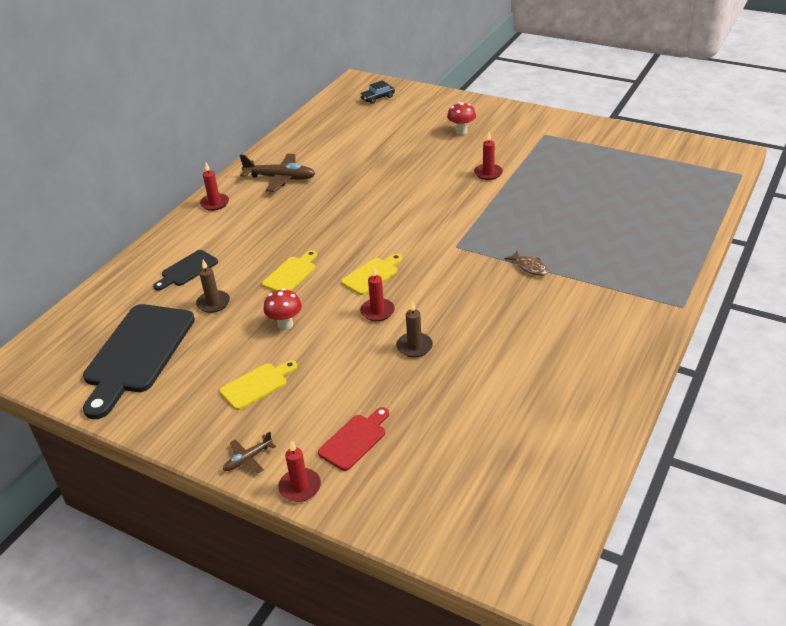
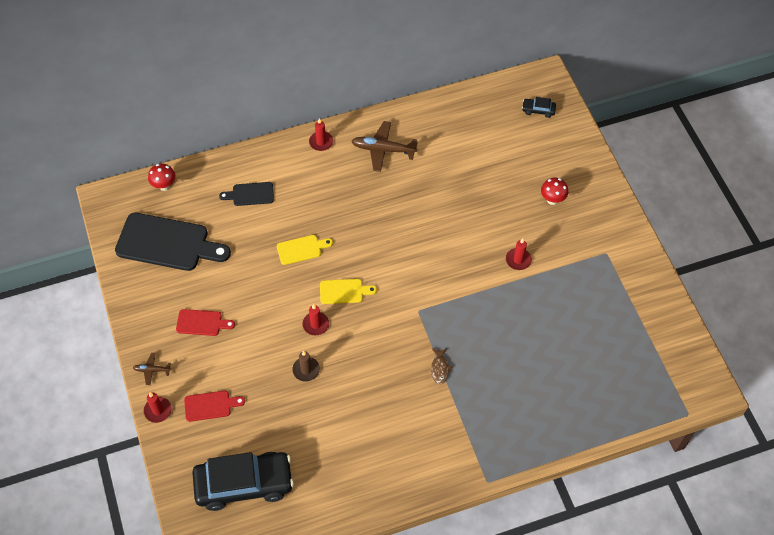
camera: 40 degrees right, 20 degrees up
black cutting board [83,304,195,419] -> black cutting board turned 135 degrees counterclockwise [115,213,231,271]
brown candle [196,260,230,313] -> none
yellow cutting board [220,360,297,410] -> red cutting board [176,309,235,336]
brown plane [240,154,316,192] -> brown plane turned 135 degrees clockwise [351,121,418,172]
red mushroom [264,288,302,330] -> red mushroom moved to [148,164,175,191]
none -> black car [192,452,294,511]

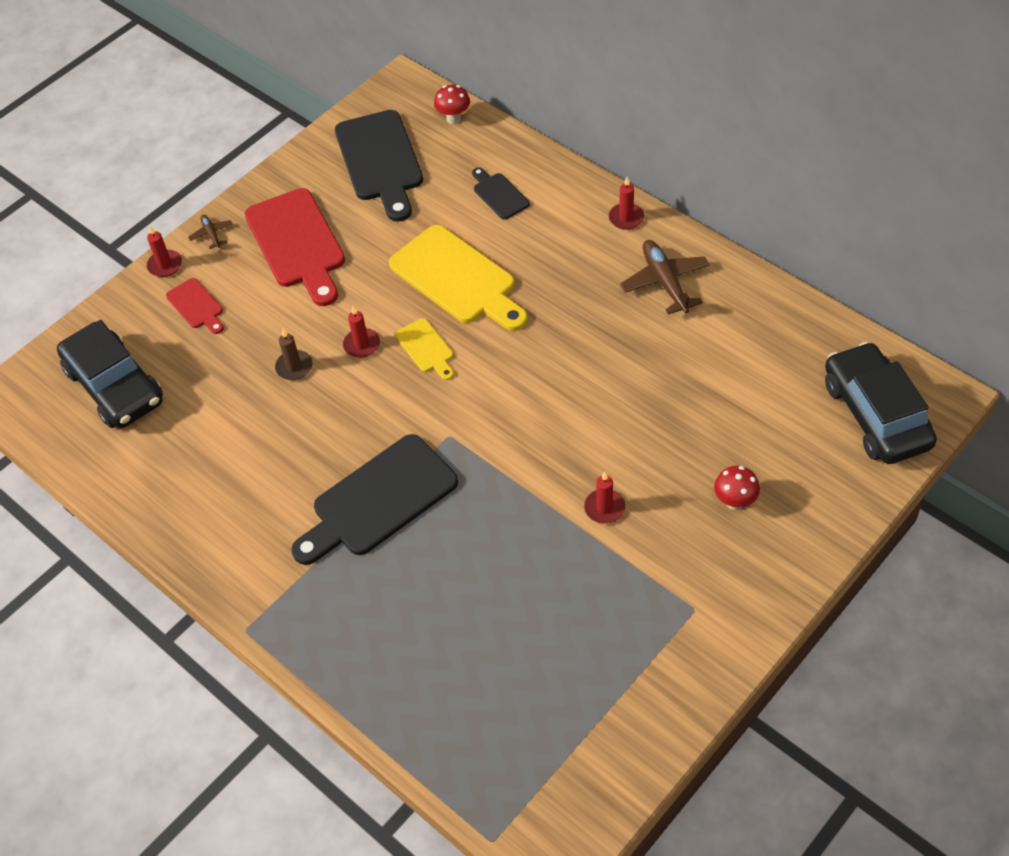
camera: 65 degrees right, 5 degrees down
red cutting board [176,309,235,336] -> red cutting board [245,188,345,306], size x2.04
yellow cutting board [277,235,333,265] -> yellow cutting board [389,225,528,331], size x2.04
brown fish [431,348,453,384] -> black cutting board [291,434,458,565]
black car [522,97,556,118] -> black car [825,342,937,464], size x2.43

